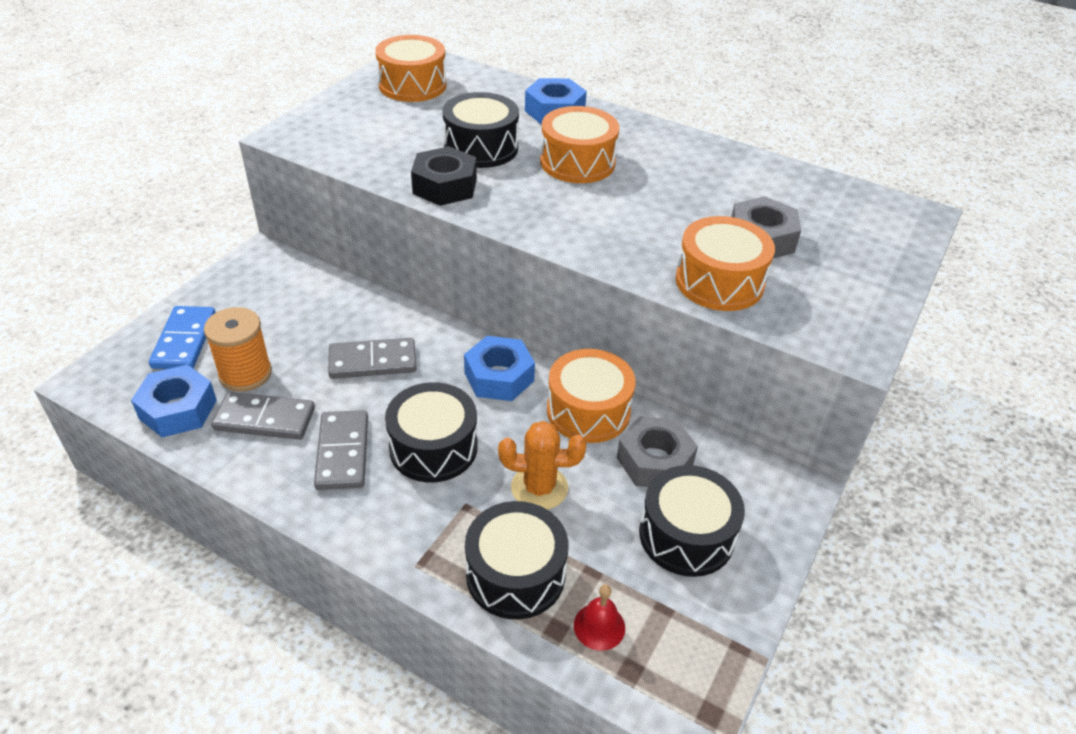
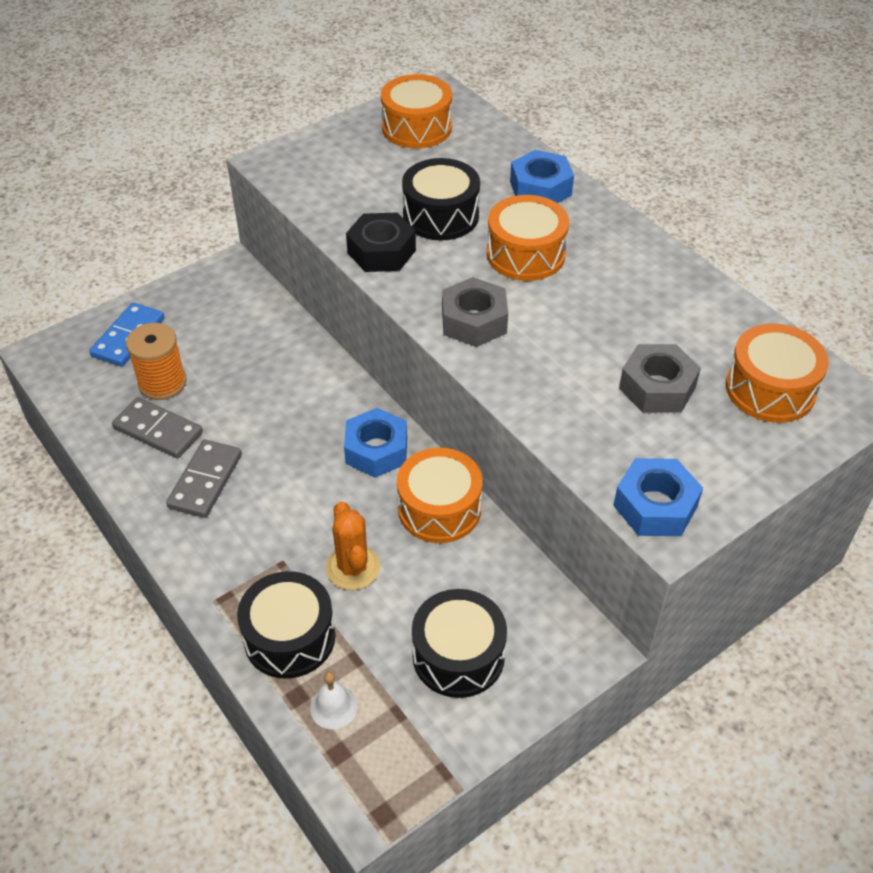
camera: 25 degrees right, 5 degrees up
blue nut [131,365,217,437] -> blue nut moved to [613,458,703,536]
grey domino [328,338,417,379] -> none
black drum [385,382,478,482] -> none
orange cactus [498,421,586,510] -> orange cactus turned 45 degrees clockwise [326,501,380,590]
red bell [574,584,625,651] -> white bell [310,672,358,729]
grey nut [617,416,698,487] -> grey nut moved to [442,277,508,347]
orange drum [676,216,775,311] -> orange drum moved to [726,324,829,423]

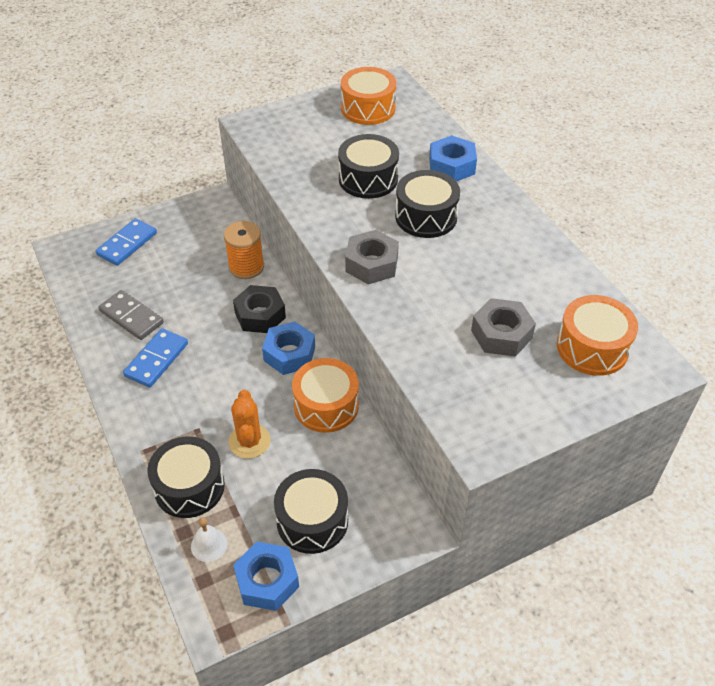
camera: 10 degrees right, 0 degrees up
orange spool [126,323,187,400] -> orange spool moved to [224,221,264,279]
grey domino [166,440,242,518] -> blue domino [123,328,188,388]
black nut [346,212,416,272] -> black nut moved to [233,285,286,333]
orange drum [487,195,569,281] -> black drum [395,170,460,238]
blue nut [613,458,703,536] -> blue nut moved to [233,542,299,611]

